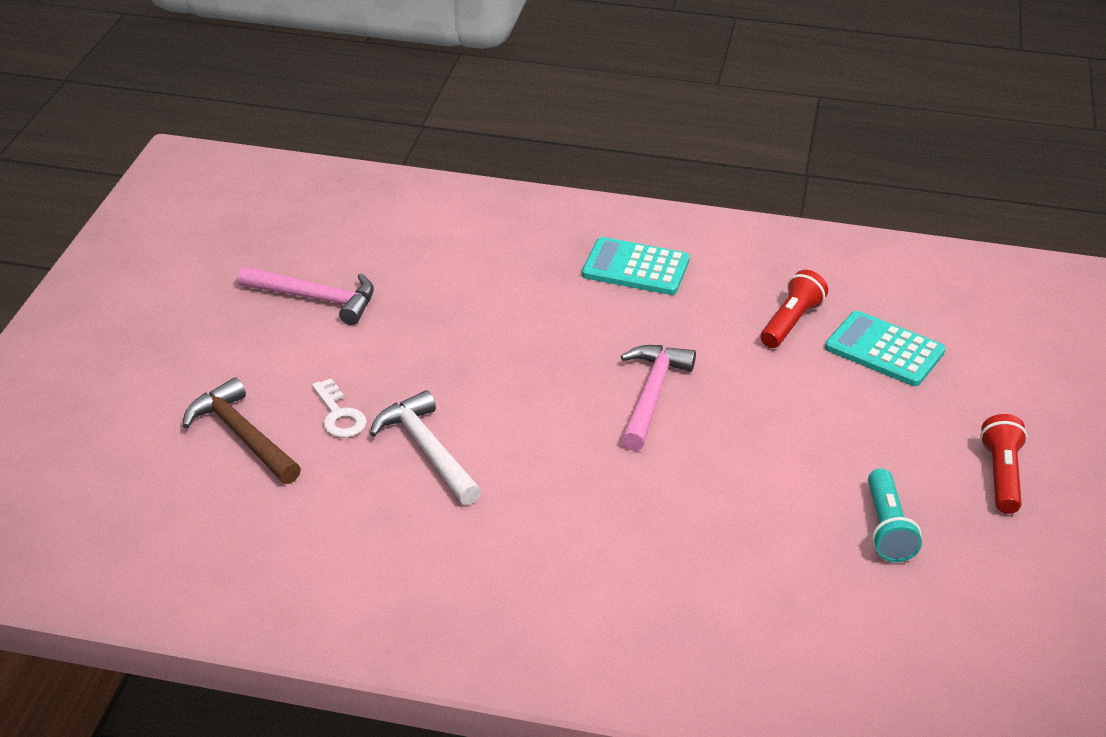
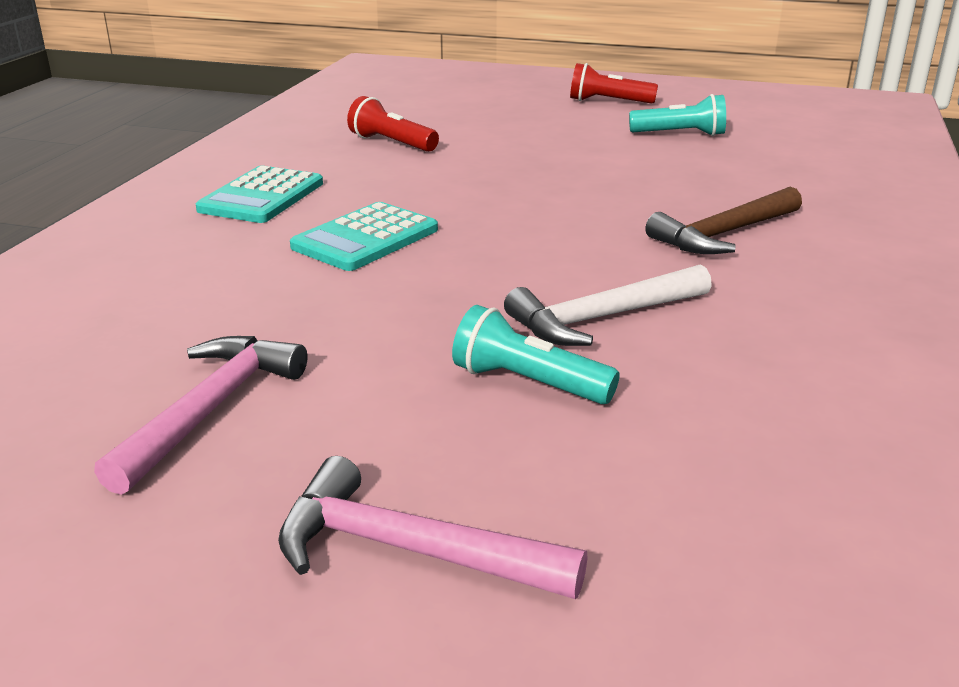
camera: 85 degrees left, 10 degrees down
brown hammer [183,378,301,484] -> brown hammer moved to [646,187,802,254]
white key [312,378,367,438] -> turquoise flashlight [452,305,620,404]
pink hammer [621,345,696,451] -> pink hammer moved to [278,456,588,599]
turquoise calculator [825,311,946,386] -> turquoise calculator moved to [290,202,438,271]

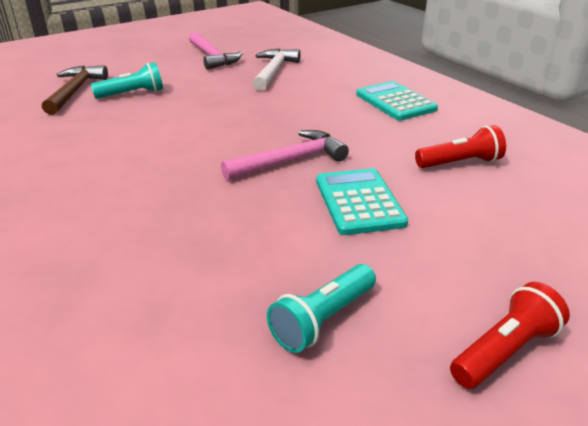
camera: 130 degrees right, 5 degrees up
pink hammer [278,456,588,599] -> pink hammer moved to [221,130,349,180]
turquoise calculator [290,202,438,271] -> turquoise calculator moved to [316,168,408,235]
white hammer [504,264,712,346] -> white hammer moved to [252,49,301,91]
brown hammer [646,187,802,254] -> brown hammer moved to [42,65,108,115]

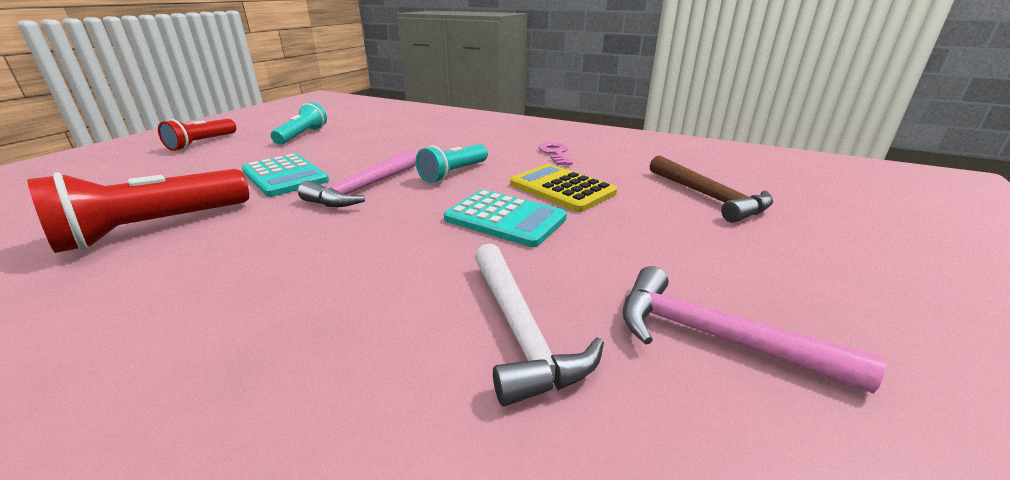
camera: 150 degrees right, 5 degrees down
turquoise flashlight [91,62,163,99] -> turquoise flashlight moved to [416,144,488,183]
turquoise calculator [356,81,438,121] -> turquoise calculator moved to [444,190,567,247]
red flashlight [415,125,506,168] -> red flashlight [27,169,249,253], size x1.58
none -> yellow calculator [510,164,617,212]
none -> pink key [538,142,573,165]

